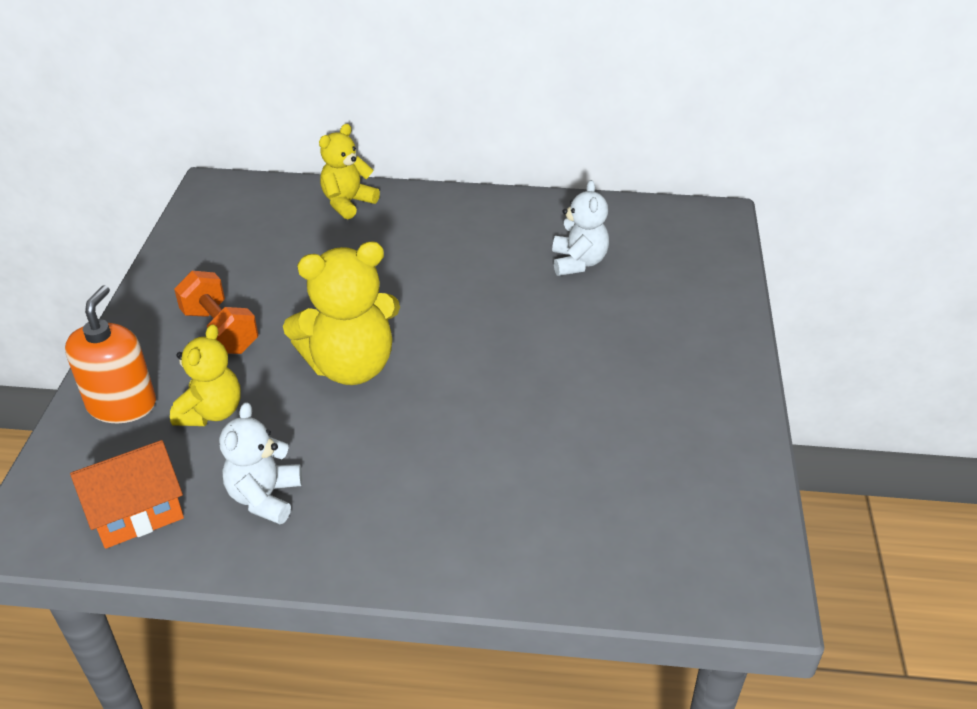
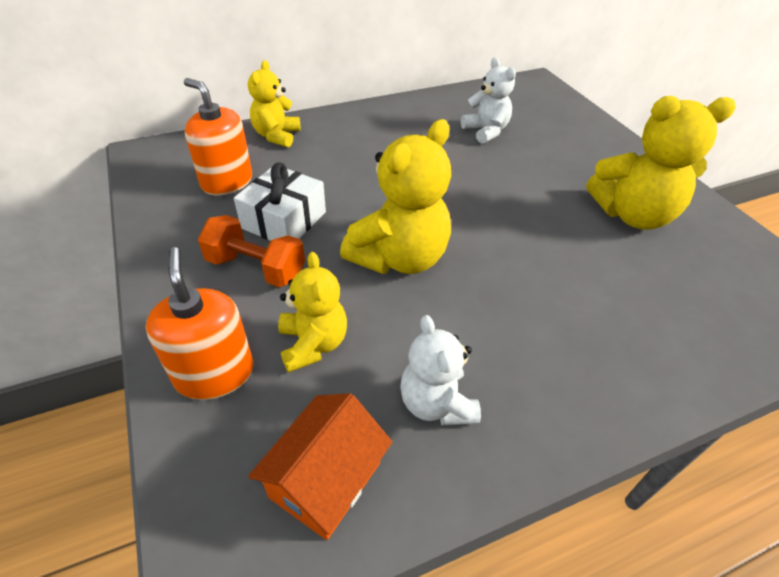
camera: 30 degrees left, 5 degrees up
none -> orange soap dispenser [184,78,252,196]
none -> white gift [234,162,326,241]
none -> yellow teddy bear [586,96,736,230]

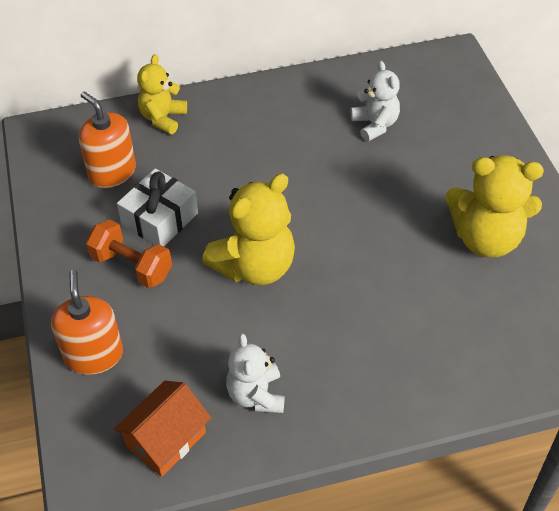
camera: 10 degrees right, 5 degrees up
yellow teddy bear [278,252,347,373] -> none

